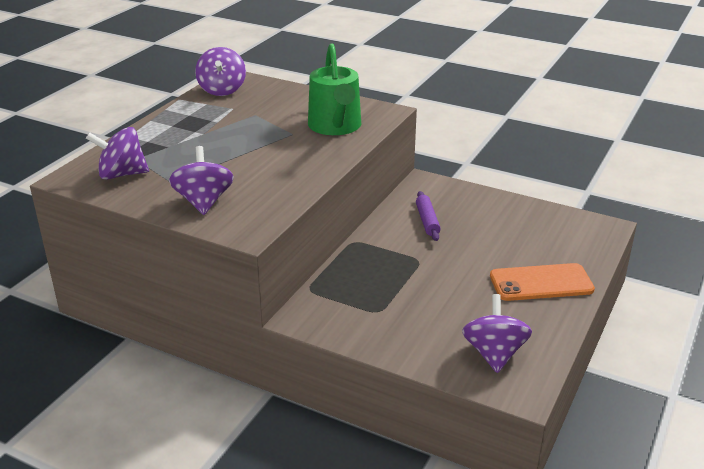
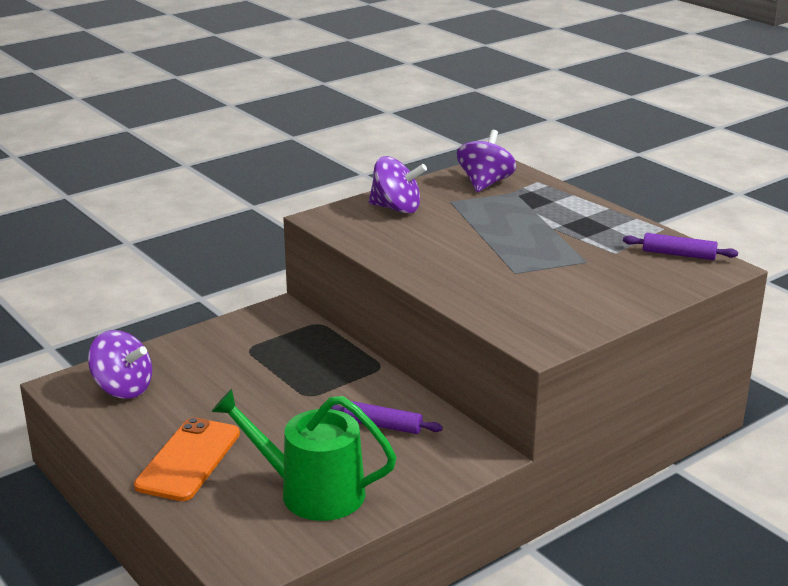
camera: 115 degrees right, 5 degrees down
purple spinning top [195,47,246,96] -> purple rolling pin [623,233,738,260]
green watering can [308,43,361,135] -> green watering can moved to [211,389,396,521]

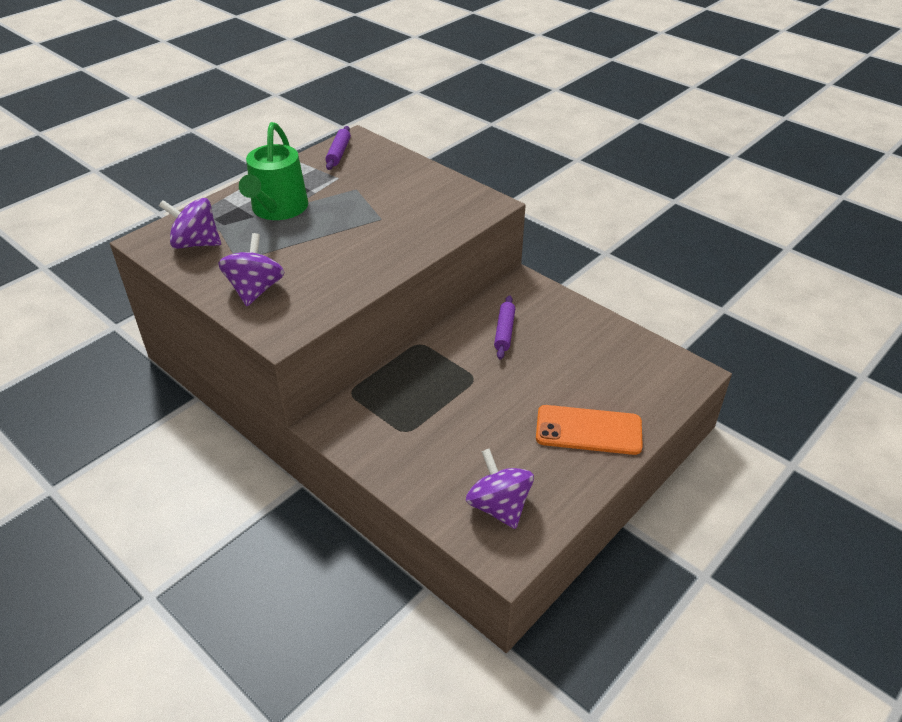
camera: 100 degrees left, 15 degrees up
purple spinning top [88,330,152,399] -> purple spinning top turned 45 degrees counterclockwise [466,448,534,529]
green watering can [211,389,396,521] -> green watering can moved to [239,122,308,220]

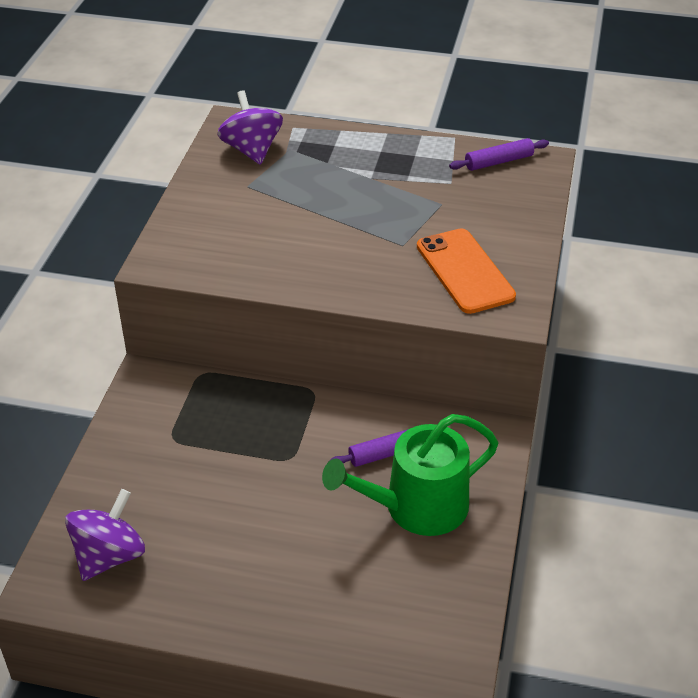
camera: 60 degrees right, 0 degrees up
purple spinning top [218,233,285,306] -> none
green watering can [239,122,308,220] -> green watering can moved to [322,414,498,536]
orange phone [536,405,643,455] -> orange phone moved to [417,229,516,314]

